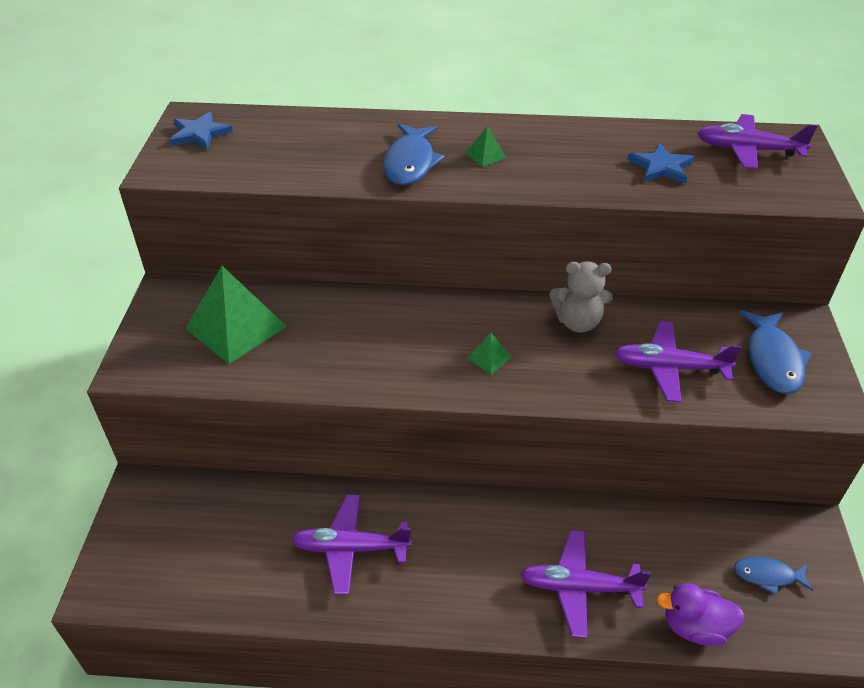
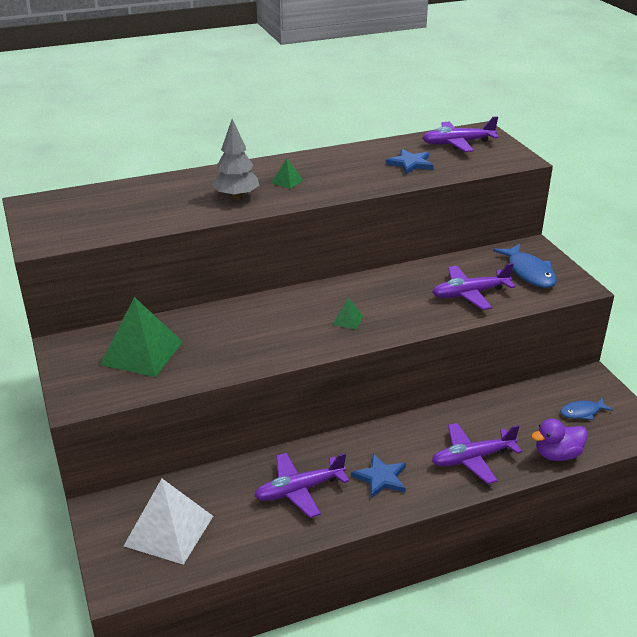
camera: 25 degrees left, 10 degrees down
blue star [169,111,233,150] -> blue star moved to [351,454,406,498]
blue fish [383,124,445,185] -> grey tree [212,119,259,200]
grey teddy bear [549,261,613,333] -> none
none -> white pyramid [124,479,213,565]

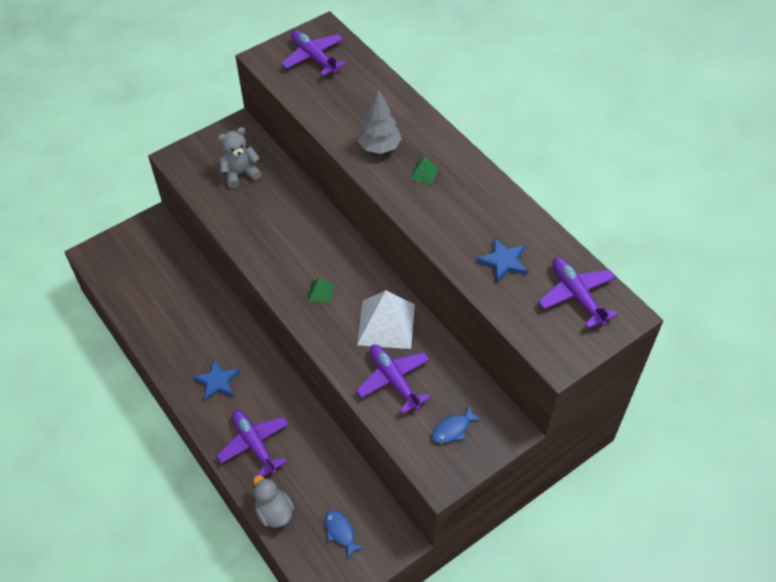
camera: 75 degrees right, 20 degrees up
green pyramid [100,297,183,377] -> grey teddy bear [218,127,262,189]
white pyramid [124,479,213,565] -> white pyramid moved to [357,290,415,349]
purple plane [254,453,349,518] -> purple plane moved to [281,30,346,76]
blue fish [493,244,557,288] -> blue fish [432,405,482,443], size x0.60
purple duck [531,419,588,461] -> grey duck [253,475,294,528]

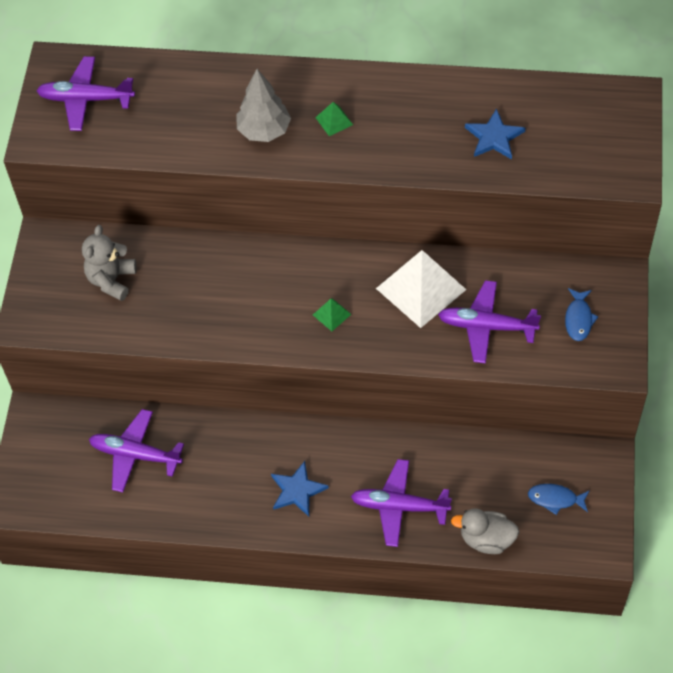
camera: 45 degrees left, 5 degrees up
purple plane [538,257,618,328] -> purple plane moved to [89,409,184,492]

